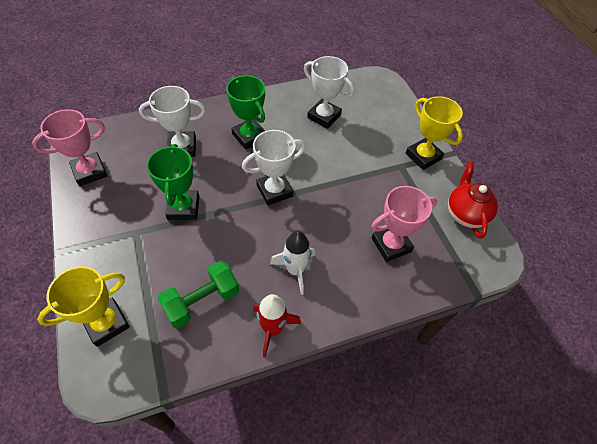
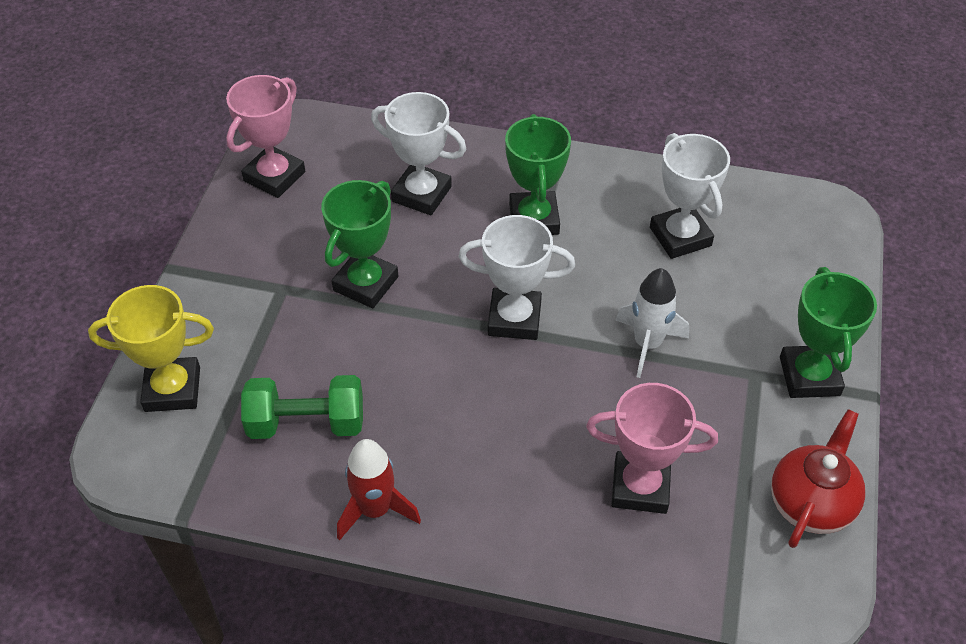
camera: 35 degrees right, 5 degrees down
pink trophy [32,109,107,186] -> pink trophy turned 60 degrees counterclockwise [226,75,305,198]
white rocket [270,231,315,295] -> white rocket moved to [615,268,689,378]
yellow trophy [406,96,463,170] -> green trophy [780,267,877,398]

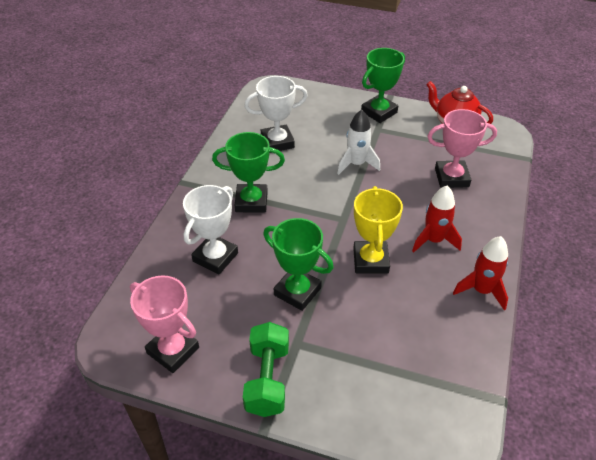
camera: 85 degrees left, 5 degrees down
yellow trophy [88,285,214,412] -> yellow trophy moved to [353,186,403,274]
green dumbbell [241,375,363,439] -> green dumbbell moved to [243,322,289,417]
white trophy [458,215,575,340] -> none
pink trophy [586,383,718,514] -> pink trophy turned 75 degrees clockwise [427,109,497,188]
green trophy [780,267,877,398] -> green trophy turned 45 degrees counterclockwise [361,48,405,123]
none -> red rocket [412,186,462,253]

